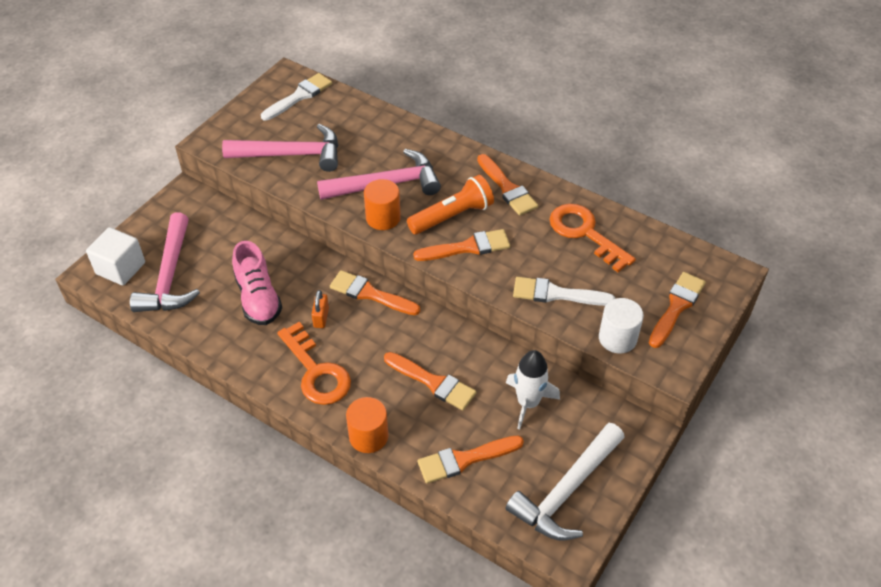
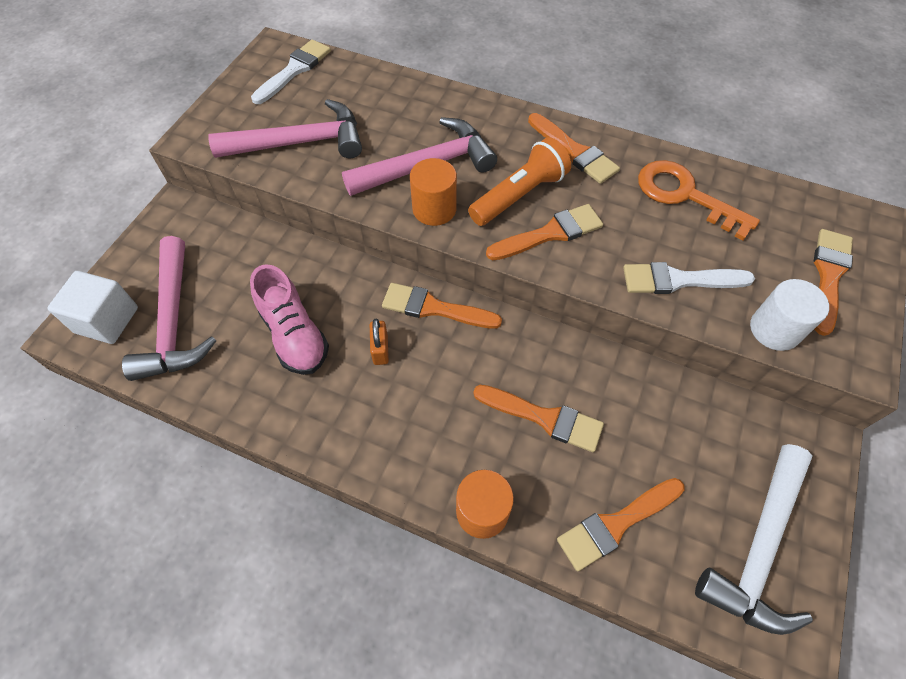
camera: 10 degrees left, 10 degrees up
orange key [277,322,351,405] -> none
white rocket [506,350,560,430] -> none

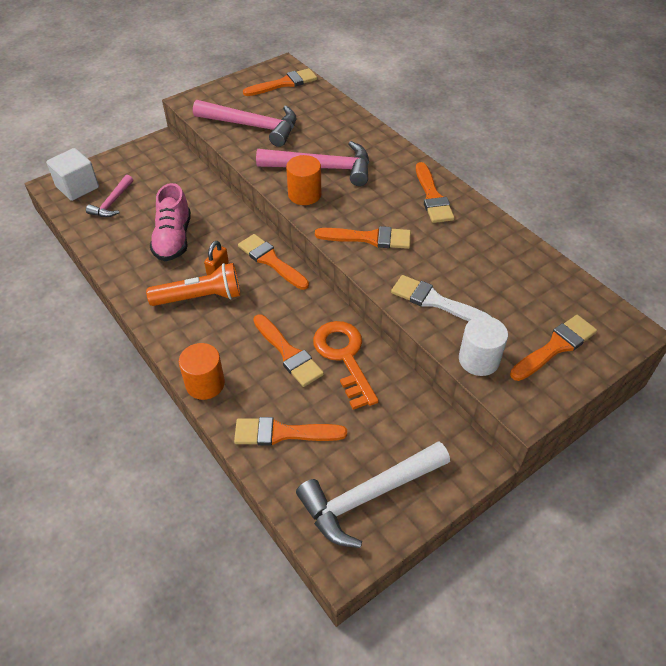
camera: 30 degrees right, 10 degrees down
pink hammer [122,236,217,381] -> pink hammer [86,175,133,217], size x0.55
white brush [251,39,331,104] -> orange brush [243,68,317,96]
orange flashlight [468,137,571,226] -> orange flashlight moved to [146,263,240,306]
orange key [638,160,760,241] -> orange key moved to [313,321,379,410]

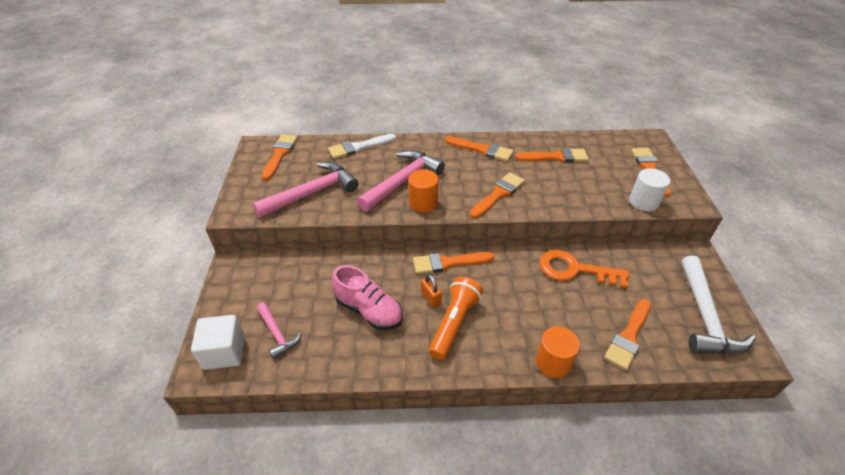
camera: 55 degrees left, 5 degrees down
orange brush [253,314,324,387] -> orange brush moved to [515,148,589,163]
white brush [391,275,492,321] -> white brush moved to [328,134,396,159]

